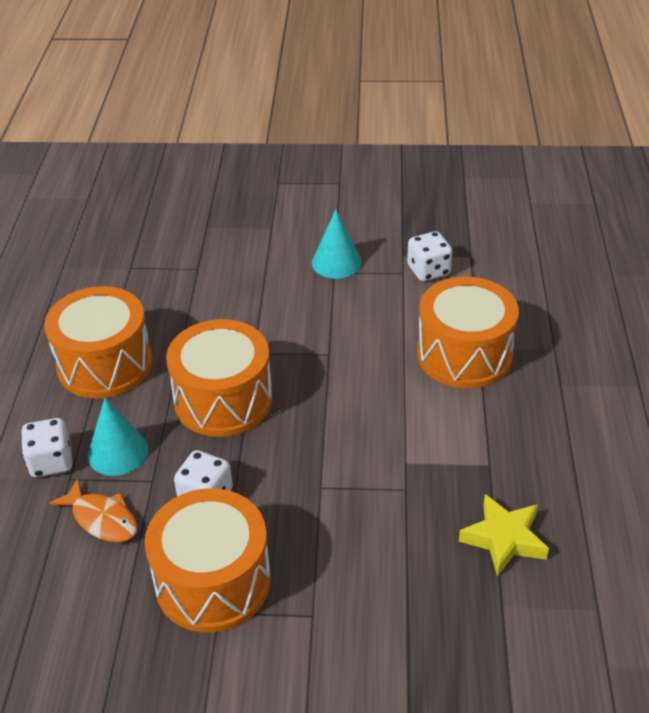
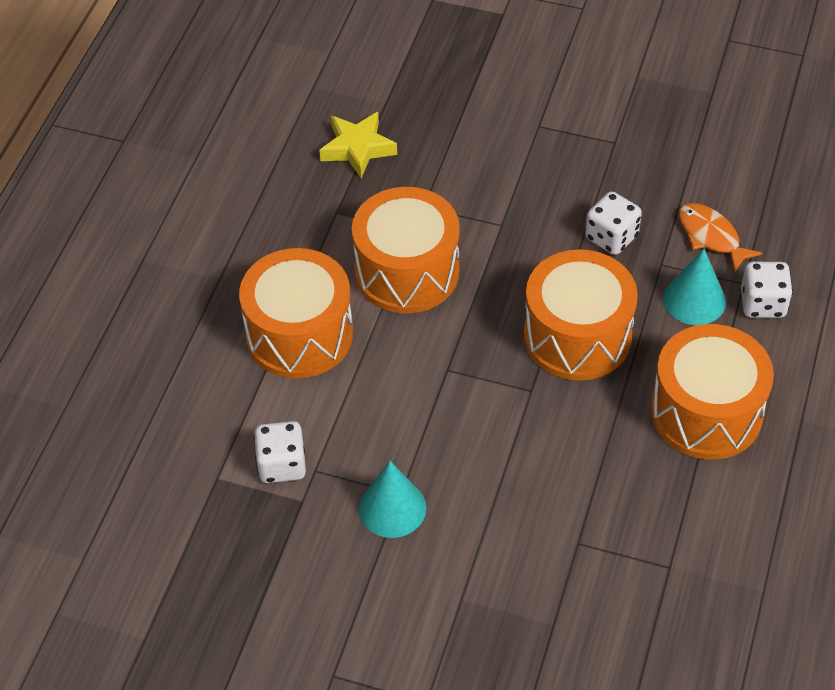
camera: 165 degrees left, 10 degrees up
orange drum [145,488,271,633] -> orange drum moved to [352,187,460,313]

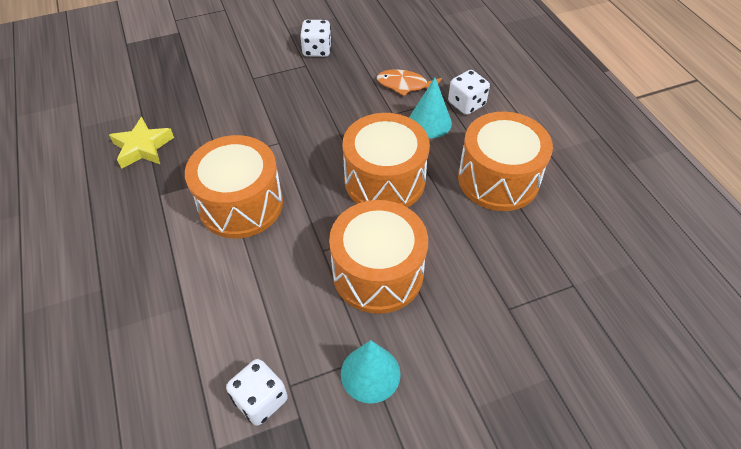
camera: 40 degrees left, 0 degrees up
orange drum [239,248,353,379] -> orange drum moved to [329,200,428,314]
white dice [585,191,642,255] -> white dice moved to [300,20,332,57]

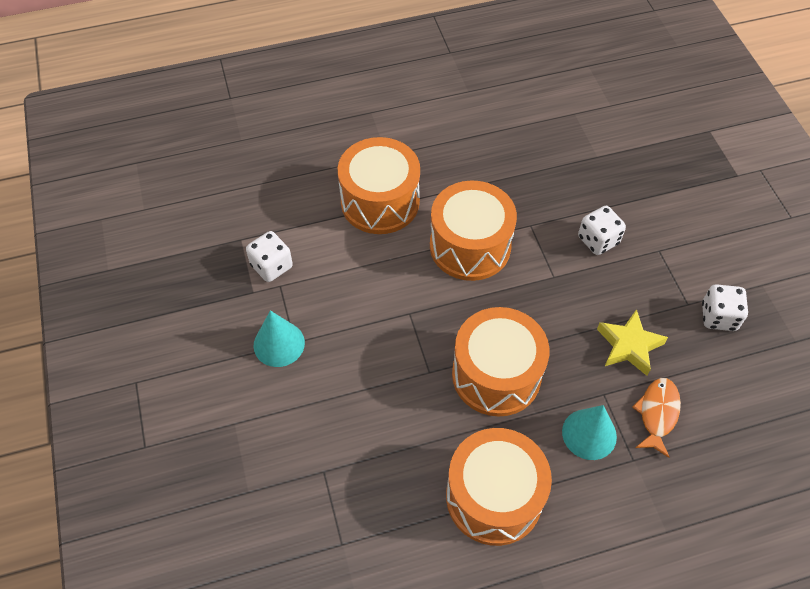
camera: 95 degrees right, 5 degrees up
yellow star [109,117,174,169] -> yellow star moved to [597,309,668,376]
orange drum [329,200,428,314] -> orange drum moved to [338,137,420,234]
white dice [448,70,490,115] -> white dice moved to [578,206,626,255]

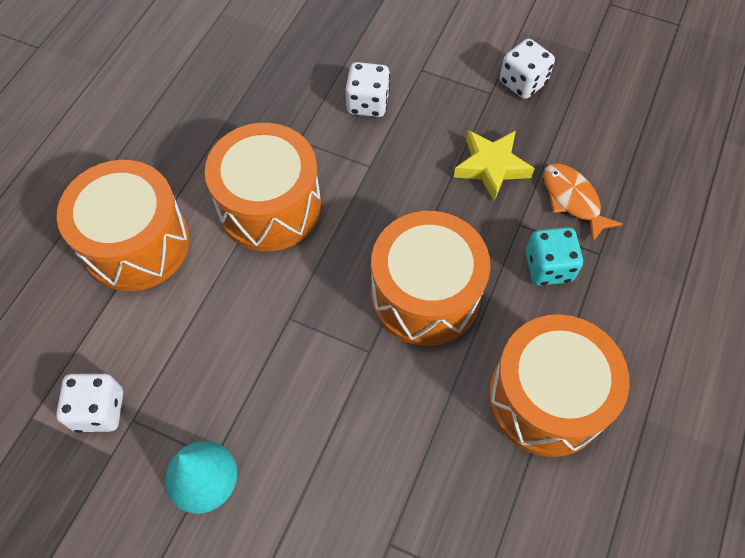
camera: 50 degrees left, 5 degrees up
turquoise cone [562,405,617,460] -> turquoise dice [526,227,583,286]

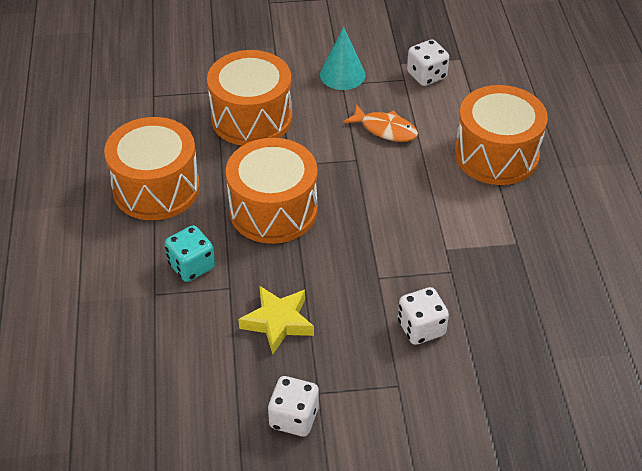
camera: 150 degrees right, 15 degrees down
orange drum [205,123,321,251] -> orange drum moved to [207,50,292,146]
orange fish [543,163,623,242] -> orange fish moved to [343,104,418,142]

